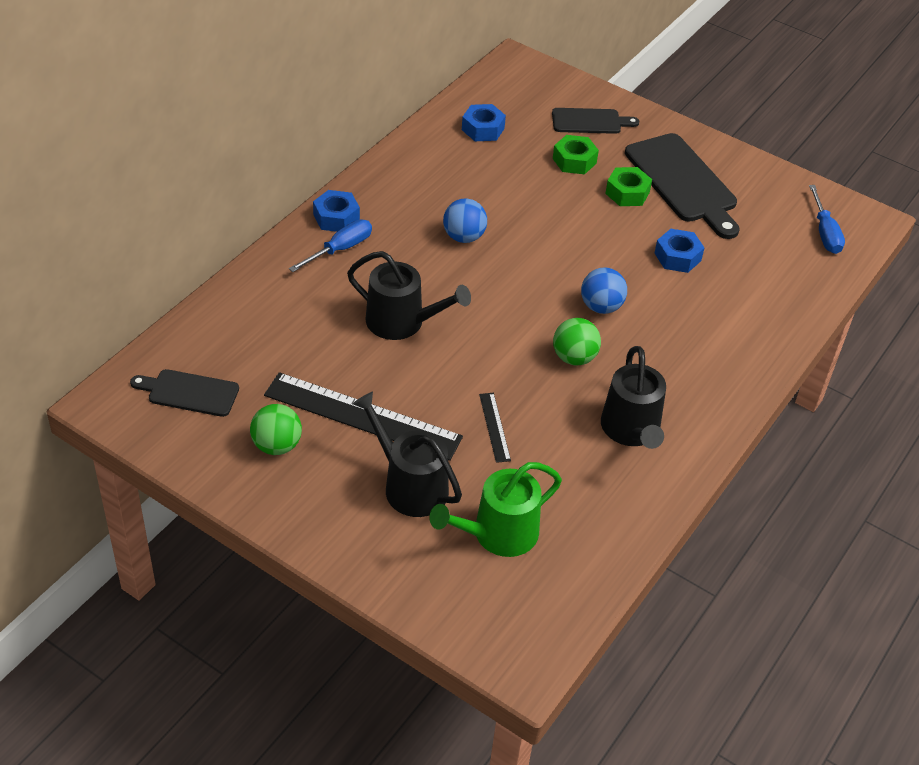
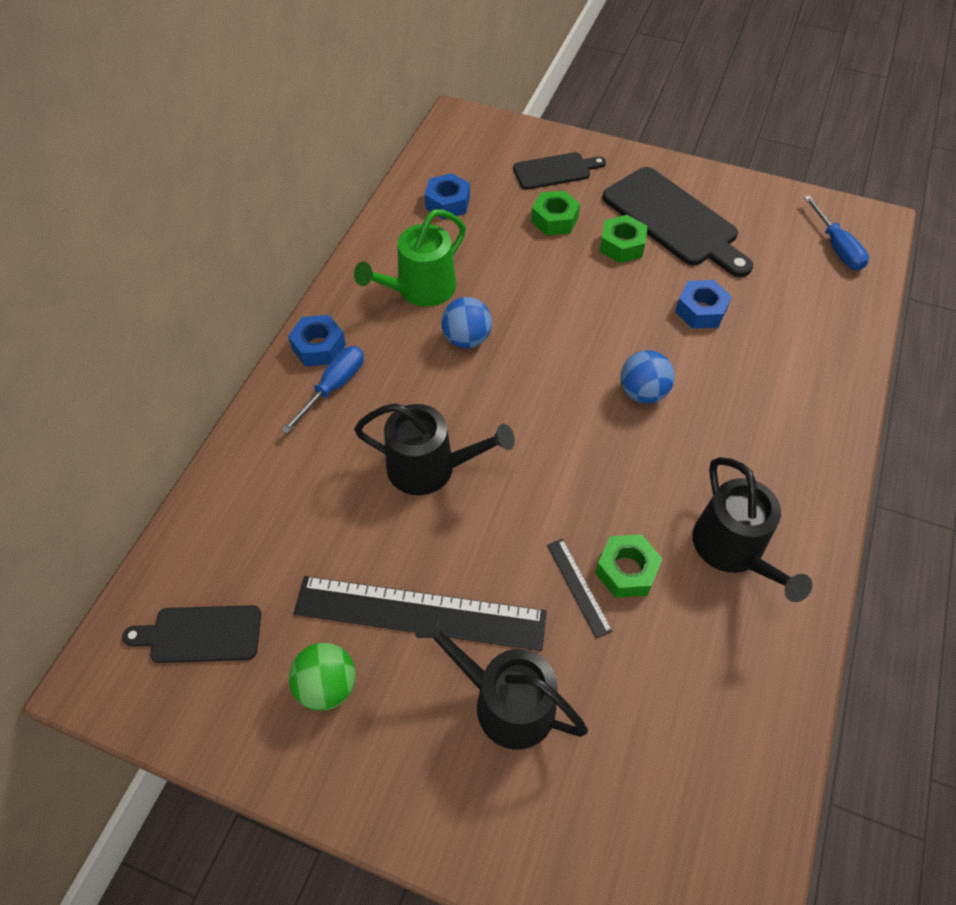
camera: 10 degrees left, 10 degrees up
green watering can [429,462,562,557] -> green watering can moved to [354,209,466,307]
green ball [553,318,601,366] -> none
none -> green nut [595,534,663,598]

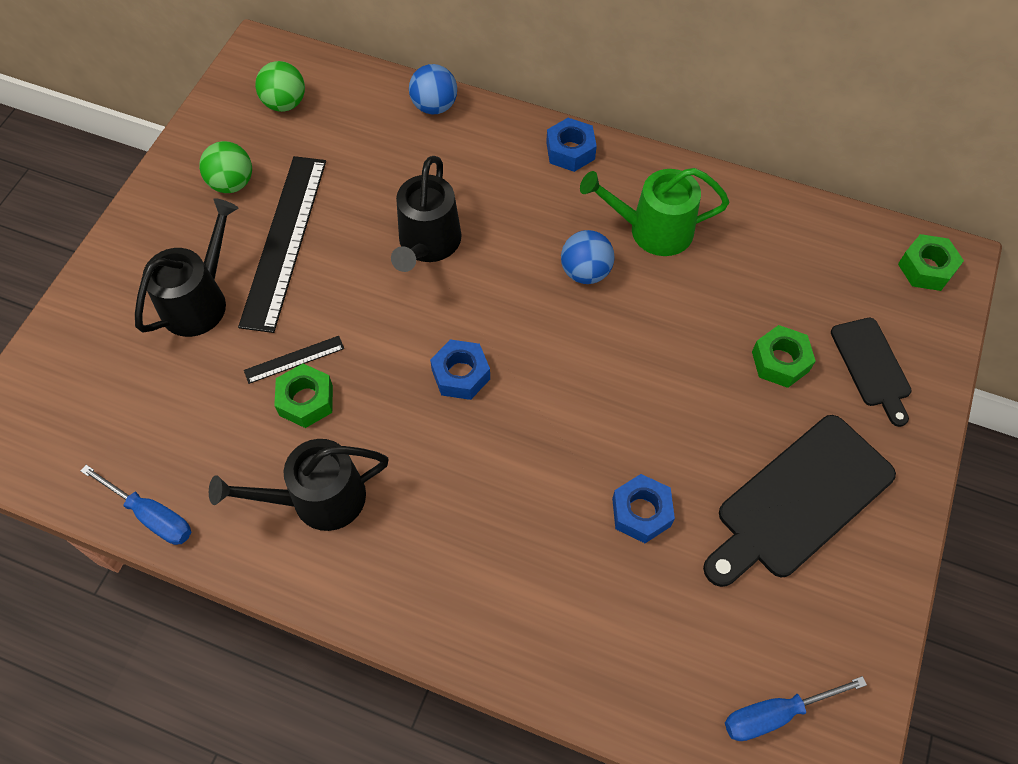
camera: 90 degrees right, 5 degrees up
black cutting board [122,605,261,663] -> green ball [255,61,305,112]
blue screwdriver [281,346,364,434] -> blue screwdriver moved to [80,465,191,545]
green watering can [354,209,466,307] -> green watering can turned 45 degrees counterclockwise [580,168,729,256]
blue nut [425,173,470,219] -> blue nut moved to [430,339,490,400]
green nut [599,215,648,263] -> green nut moved to [898,234,964,291]
blue ball [621,350,675,404] -> blue ball moved to [409,64,457,114]

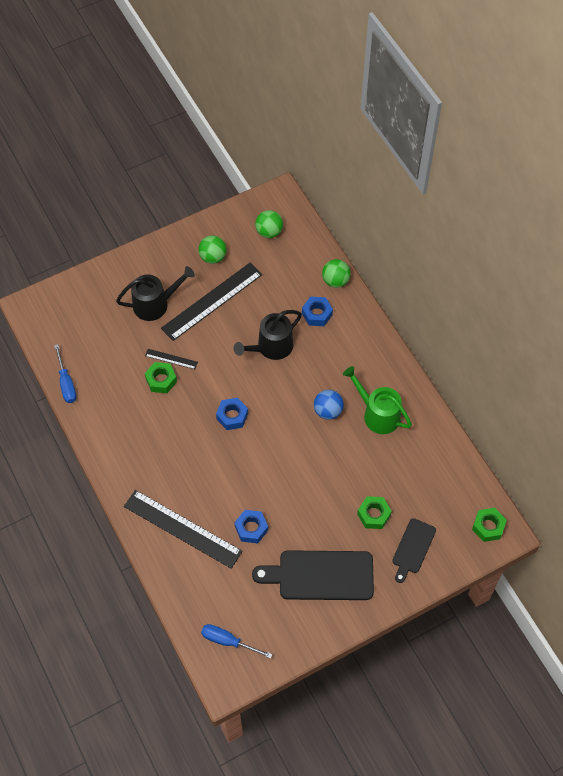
camera: 40 degrees right, 0 degrees up
black watering can [209,439,389,531] -> none
blue ball [409,64,457,114] -> green ball [322,259,351,288]
blue nut [546,118,597,172] -> blue nut moved to [302,297,333,326]
none -> black ruler [124,490,243,569]

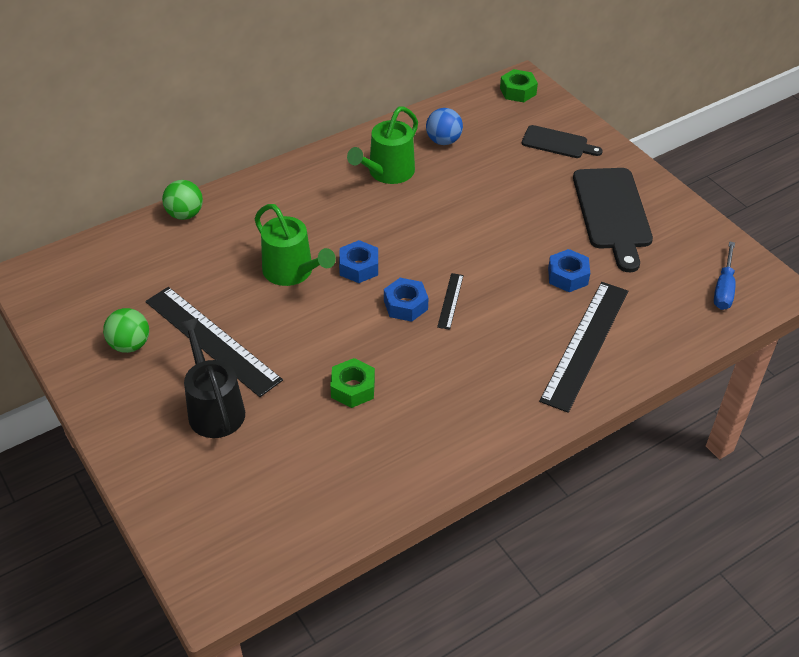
camera: 95 degrees left, 15 degrees down
blue screwdriver [54,344,76,403] -> none
black ruler [145,349,198,369] -> black ruler moved to [437,273,464,330]
black watering can [234,310,302,360] -> green watering can [255,204,336,286]
green ball [255,210,283,238] -> none
blue nut [302,297,333,326] -> blue nut moved to [339,240,378,283]
blue ball [314,390,344,420] -> blue ball moved to [426,108,463,145]
green nut [357,496,392,529] -> none

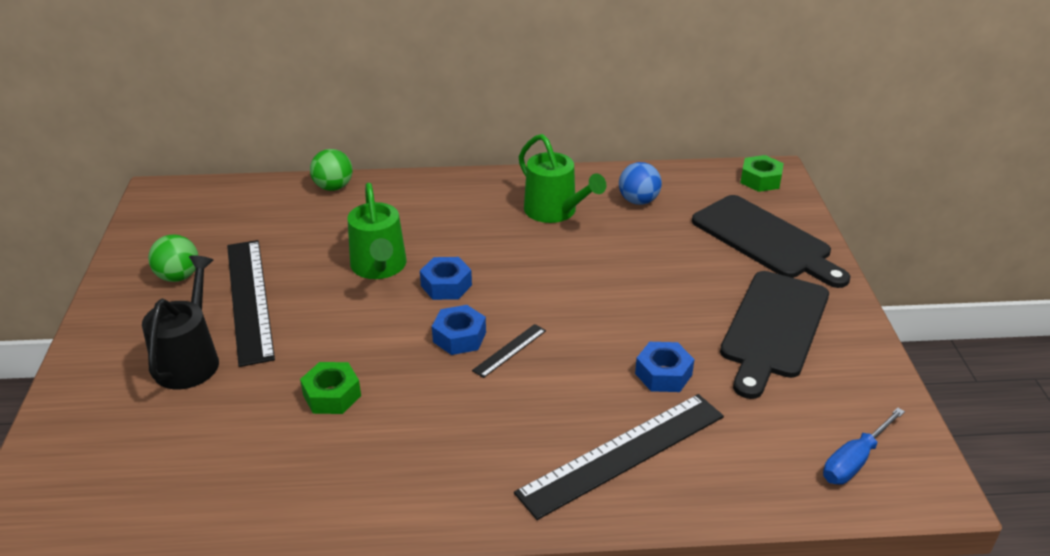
camera: 30 degrees right, 10 degrees down
green watering can [347,106,418,184] -> green watering can turned 105 degrees counterclockwise [519,134,606,223]
black cutting board [522,125,603,158] -> black cutting board [692,195,850,288], size x1.74

